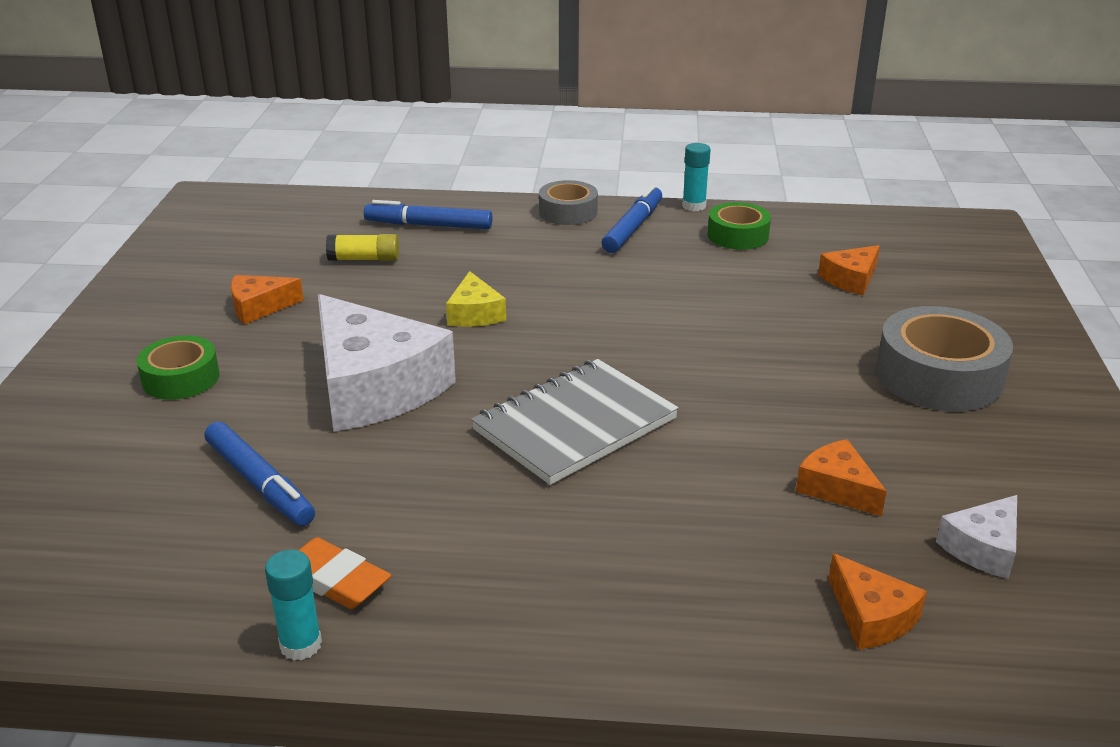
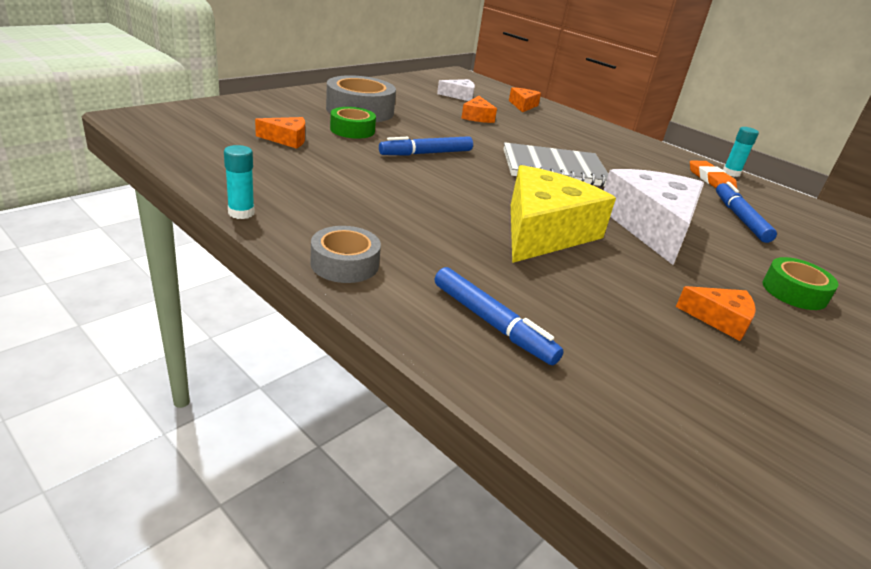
camera: 145 degrees left, 0 degrees up
yellow glue stick [326,234,399,261] -> none
yellow cheese [446,271,506,327] -> yellow cheese [511,165,616,263], size x2.14
blue marker [602,185,662,253] -> blue marker moved to [379,136,473,156]
green tape [708,202,771,250] -> green tape moved to [330,107,376,139]

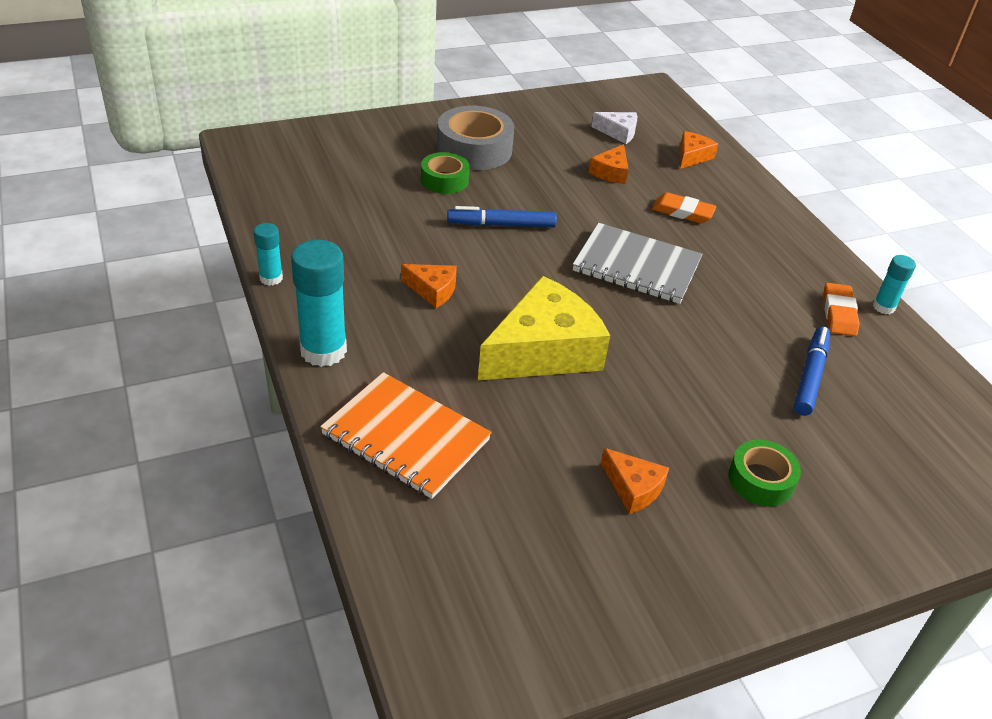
camera: 25 degrees right, 10 degrees up
orange cheese [255,117,305,149] -> orange cheese moved to [401,264,457,308]
grey tape [310,226,381,283] -> turquoise glue stick [291,240,347,367]
blue marker [435,267,564,365] -> orange notebook [320,372,492,499]
white cheese [604,169,704,265] -> none
none -> orange eraser [652,192,716,223]

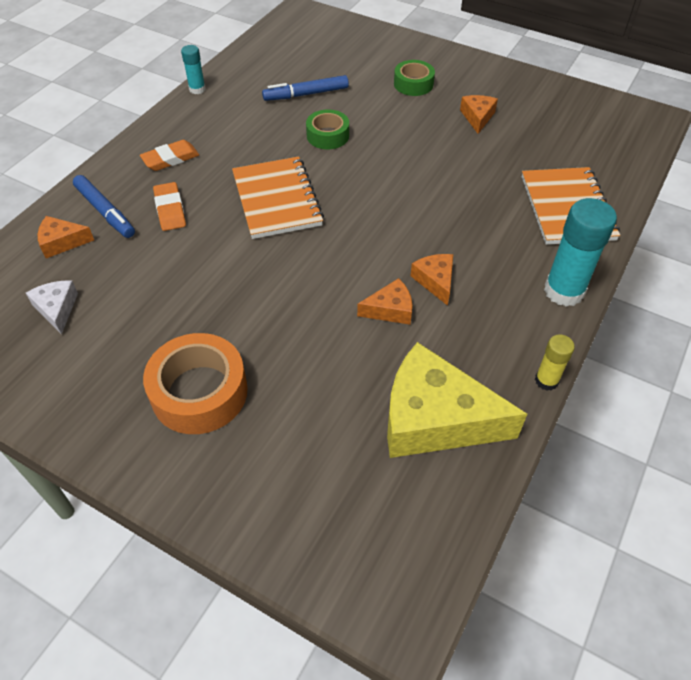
camera: 125 degrees left, 10 degrees up
turquoise glue stick [254,223,283,286] -> yellow glue stick [535,335,575,391]
green tape [421,152,470,194] -> green tape moved to [306,109,349,149]
grey tape [437,106,514,170] -> orange tape [143,333,248,434]
blue marker [447,206,557,227] -> blue marker moved to [73,175,135,238]
yellow cheese [478,276,610,380] -> yellow cheese moved to [387,342,527,458]
grey notebook [573,223,703,304] -> orange notebook [232,156,324,239]
orange cheese [589,144,629,184] -> orange cheese moved to [357,278,412,325]
orange eraser [823,283,860,336] -> orange eraser moved to [140,140,199,171]

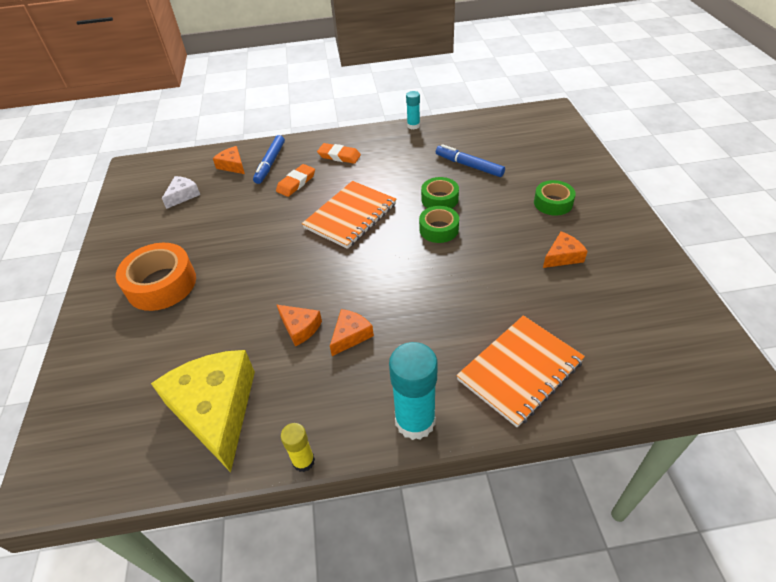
camera: 55 degrees right, 5 degrees down
none -> green tape [419,206,459,243]

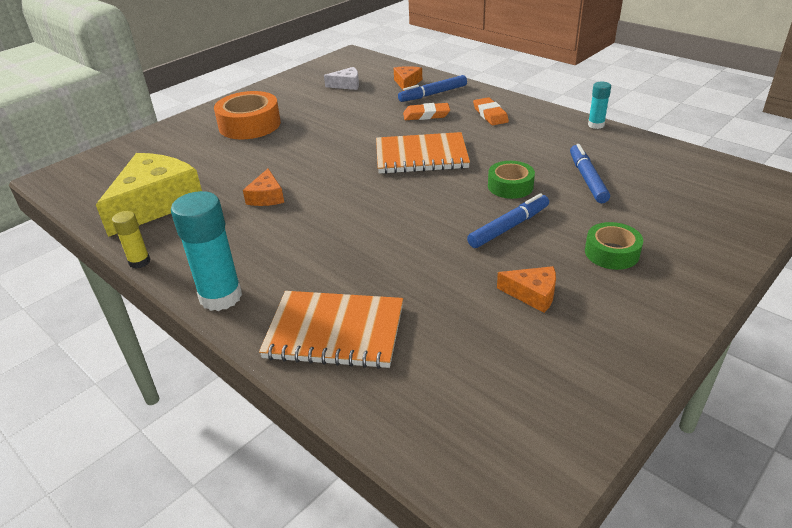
camera: 50 degrees right, 10 degrees down
orange cheese [330,309,374,356] -> none
green tape [419,206,459,243] -> none
none -> blue marker [467,193,549,248]

